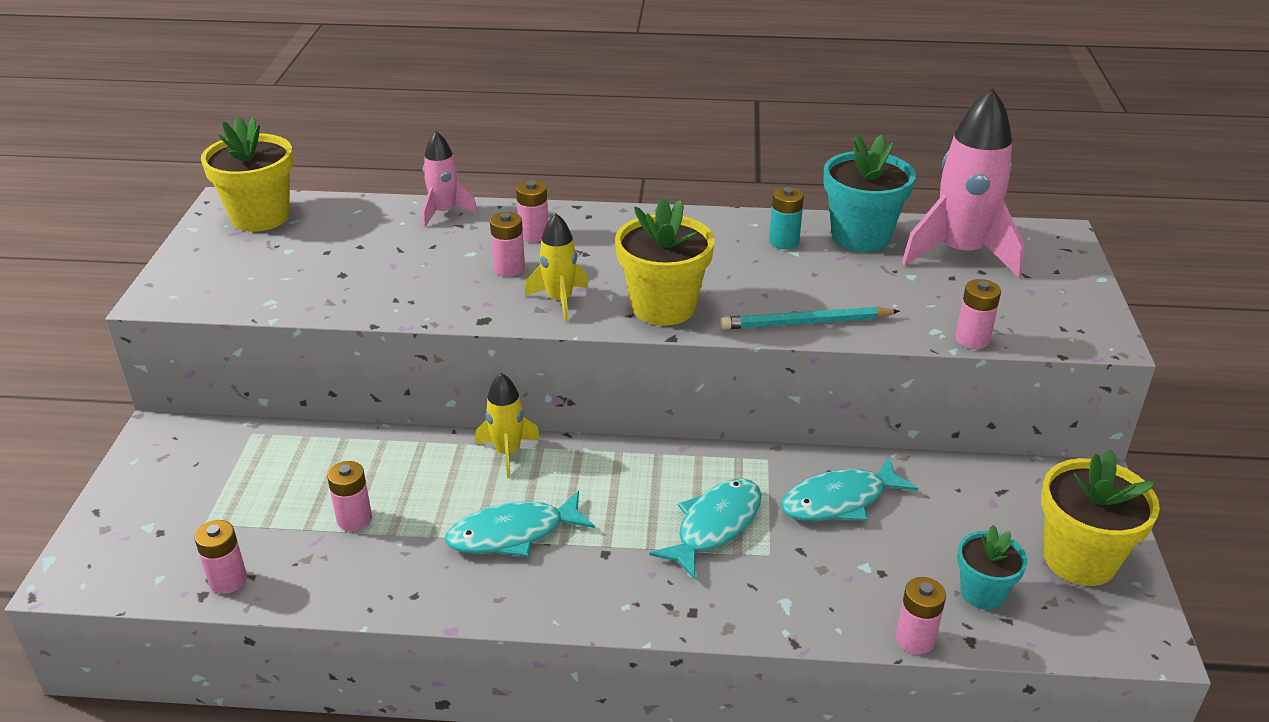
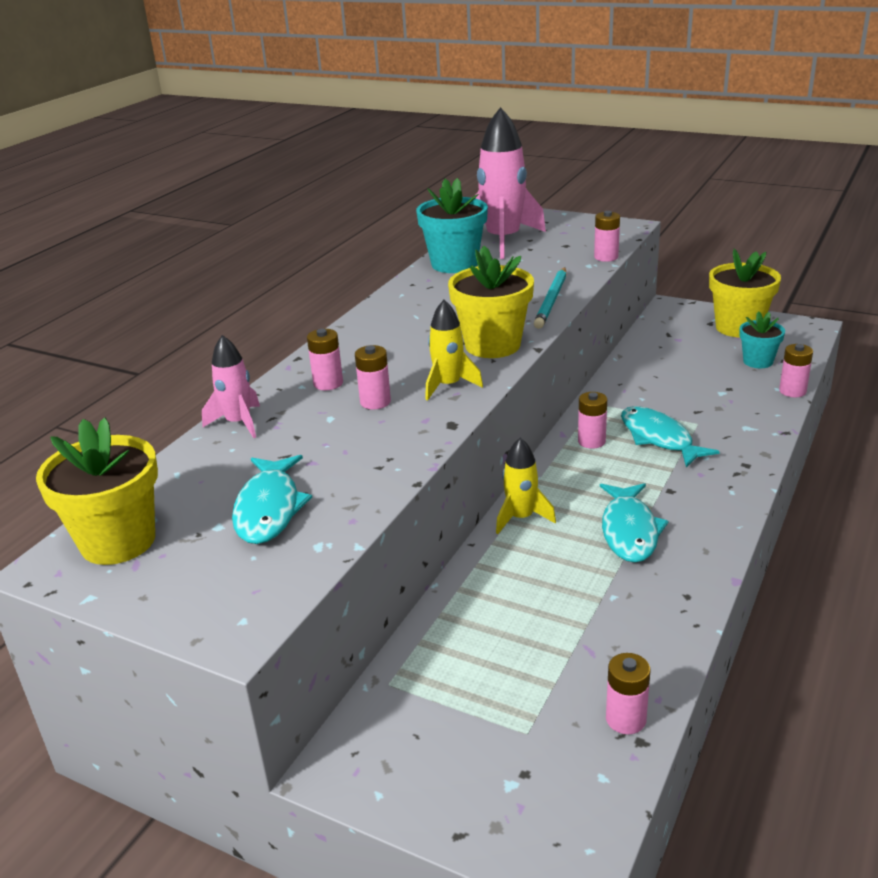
camera: 65 degrees left, 5 degrees down
pink battery [327,461,372,531] -> pink battery moved to [578,392,607,449]
turquoise battery [769,187,804,249] -> none
turquoise fish [781,457,918,521] -> turquoise fish moved to [232,455,312,544]

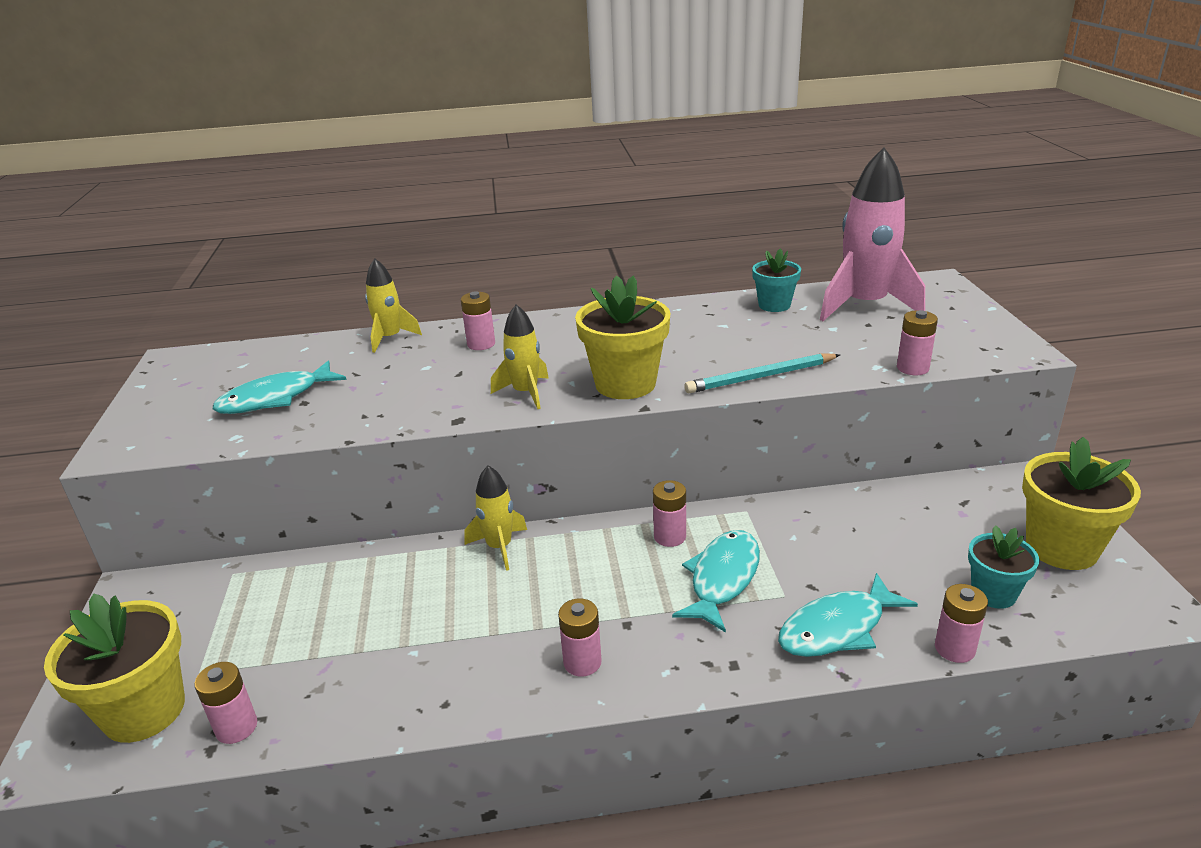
camera: 55 degrees right, 0 degrees up
yellow flower pot [36,417,158,565] -> yellow flower pot moved to [44,593,185,743]
pink rocket [202,335,260,438] -> yellow rocket [365,258,422,353]
pink battery [355,345,391,410] -> pink battery moved to [558,598,602,677]
turquoise flower pot [416,178,488,273] -> turquoise flower pot [752,248,801,312], size x0.60
turquoise fish [600,483,668,563] -> turquoise fish moved to [778,573,918,657]

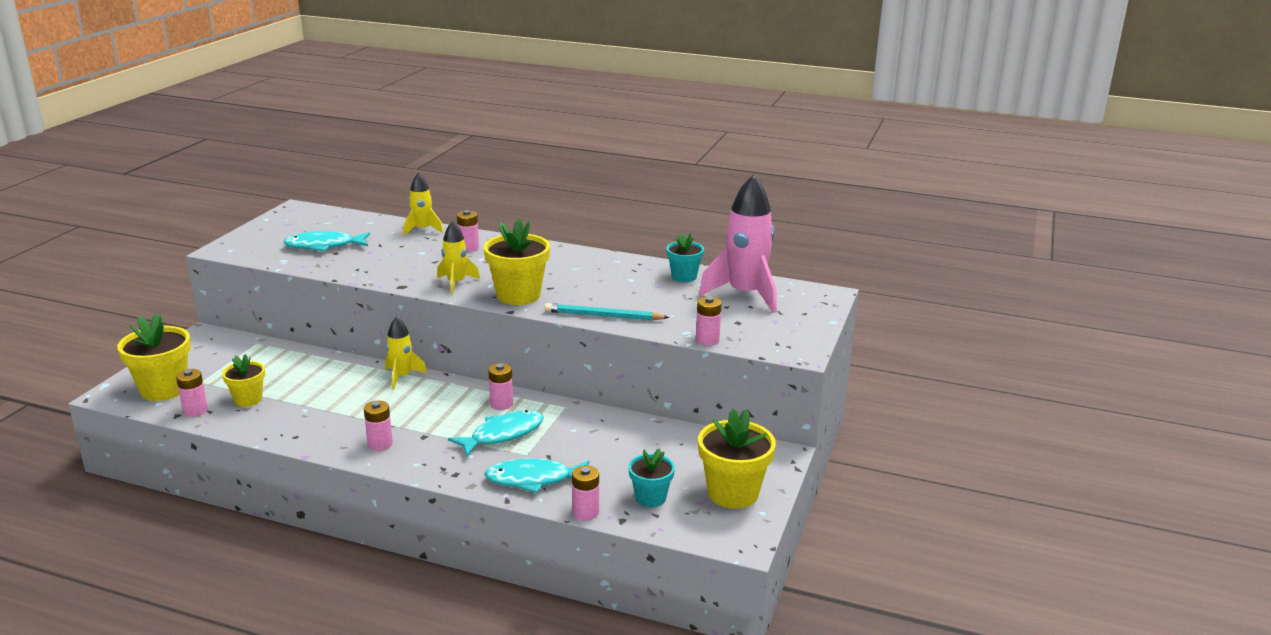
camera: 25 degrees right, 5 degrees down
none -> yellow flower pot [222,354,265,407]

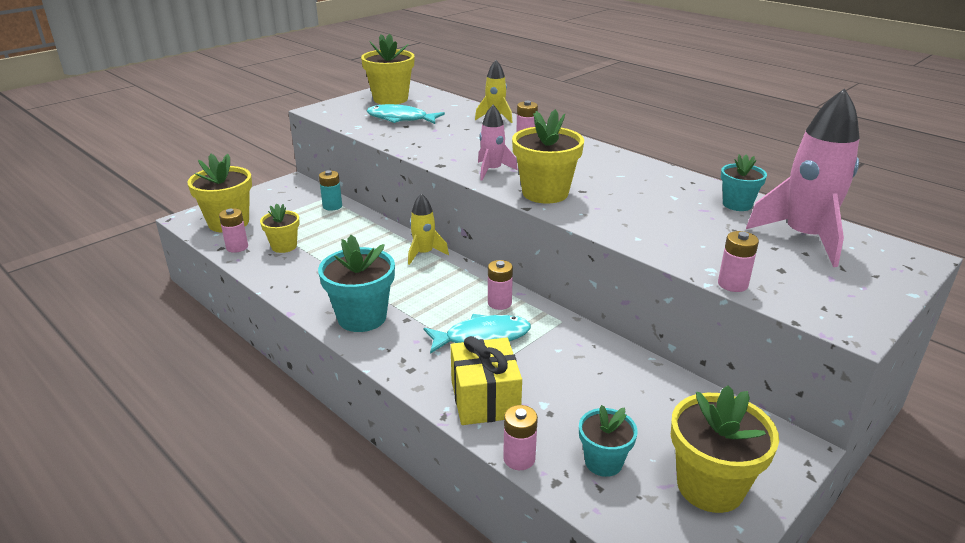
camera: 25 degrees right, 5 degrees up
pink battery [364,401,393,451] -> turquoise flower pot [318,235,395,332]
yellow rocket [437,221,480,294] -> pink rocket [478,105,518,180]
turquoise fish [484,458,589,493] -> yellow gift [450,336,522,425]
turquoise pencil [545,303,669,320] -> none
none -> turquoise battery [319,170,342,211]
none -> yellow flower pot [361,34,415,105]

